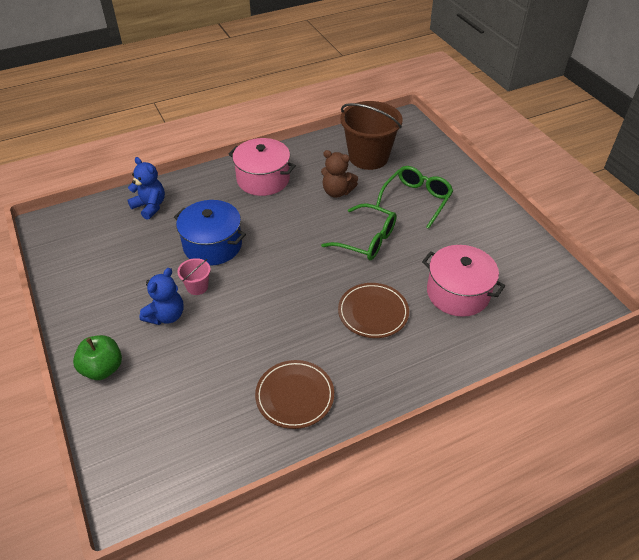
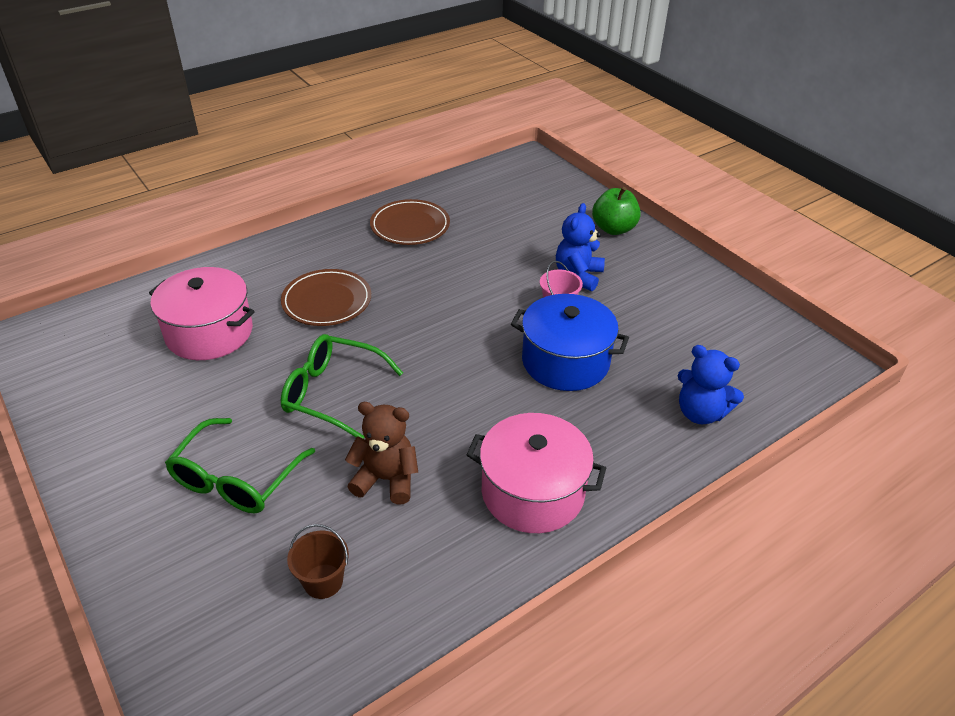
camera: 170 degrees right, 5 degrees down
brown bucket [340,101,403,170] -> brown bucket [287,524,349,599], size x0.44

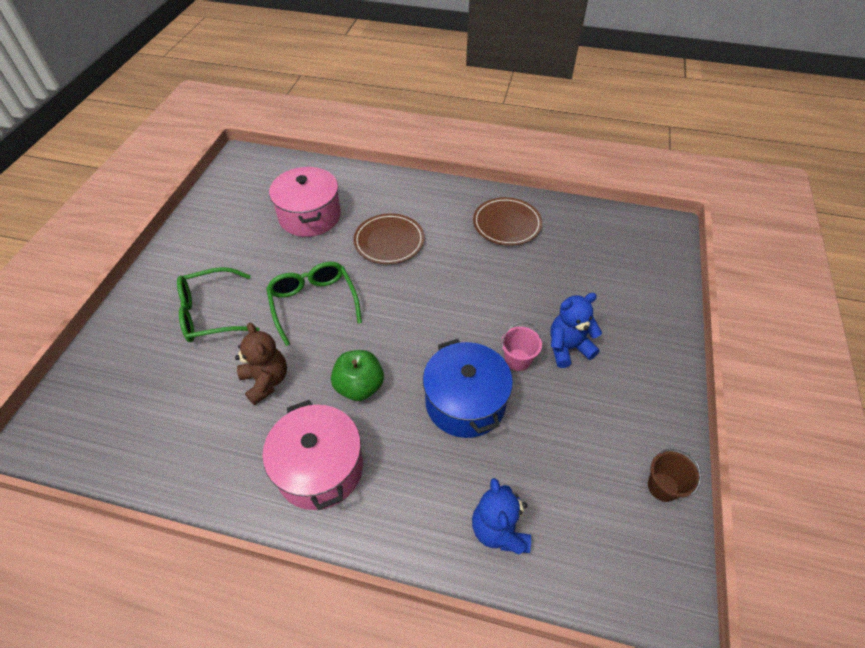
camera: 50 degrees right, 10 degrees up
brown bucket [287,524,349,599] -> brown bucket moved to [648,448,701,502]
green apple [592,187,641,235] -> green apple moved to [331,350,384,401]

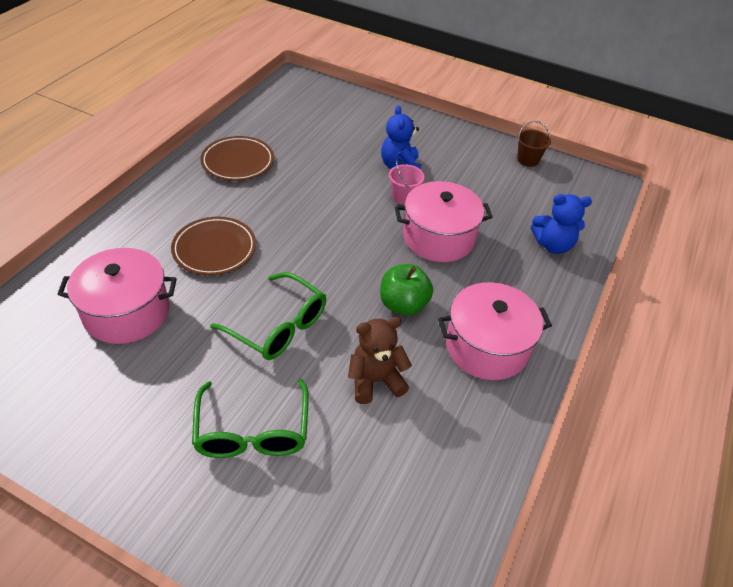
camera: 80 degrees left, 5 degrees down
green glasses [266,262,362,346] -> green glasses turned 135 degrees counterclockwise [210,272,326,360]
blue pot [423,339,513,438] -> pink pot [395,181,492,262]

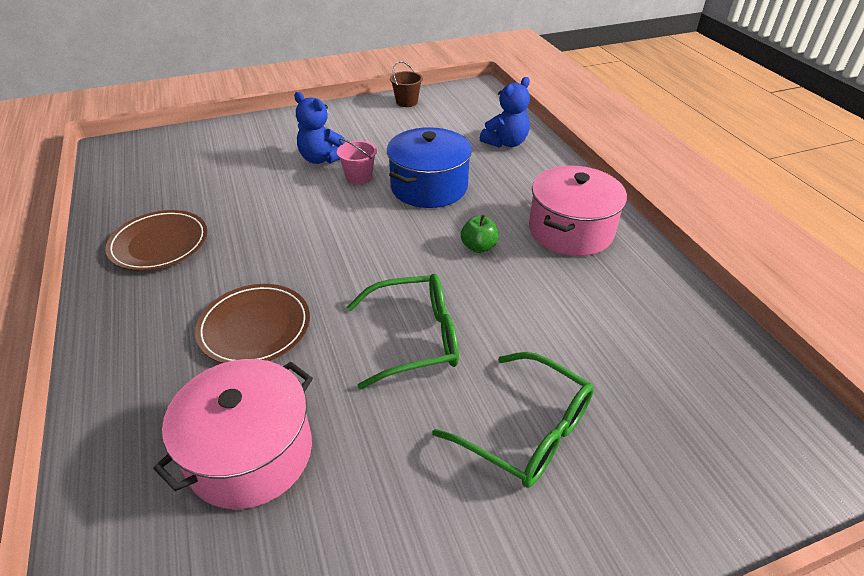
camera: 45 degrees left, 5 degrees down
brown teddy bear [348,317,412,404] -> none
green apple [380,264,433,315] -> green apple [461,214,499,253], size x0.66
pink pot [395,181,492,262] -> blue pot [387,127,472,208]

